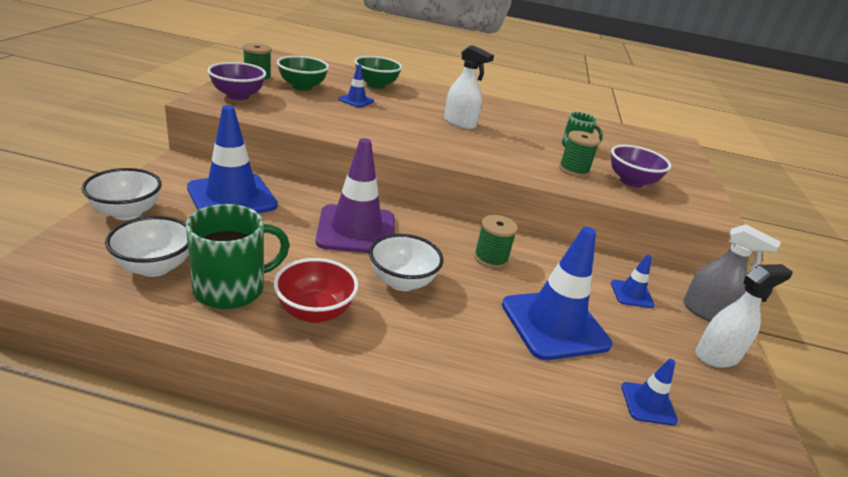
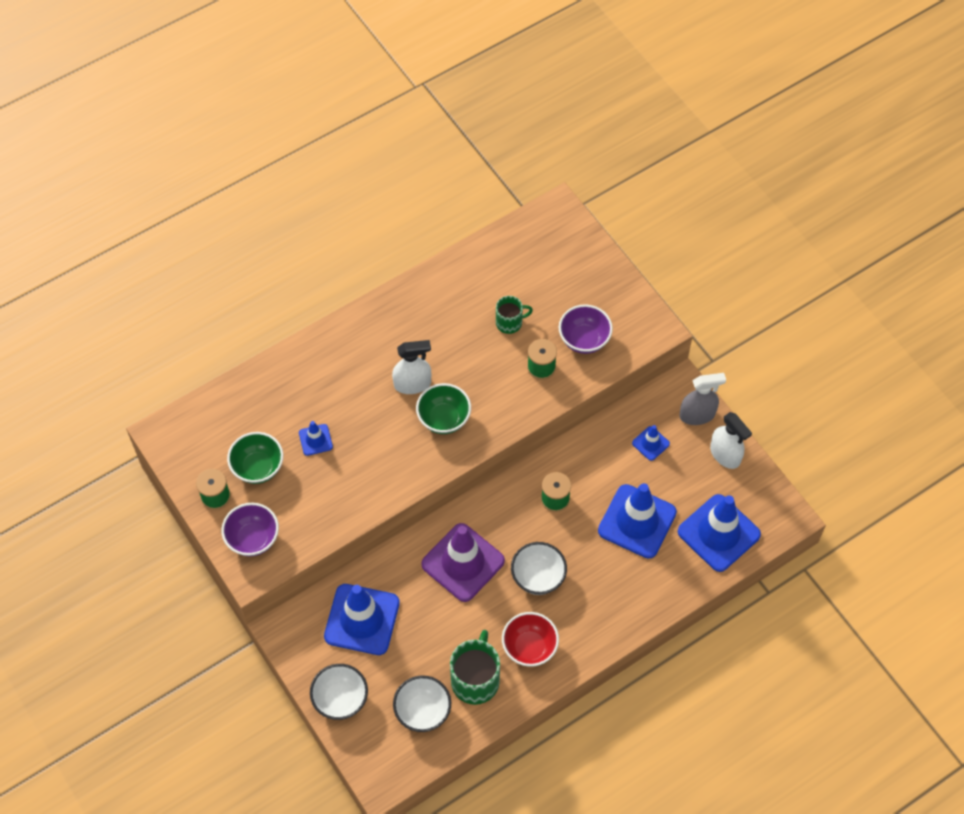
camera: 40 degrees left, 30 degrees up
green bowl [354,56,402,89] -> green bowl moved to [416,383,471,434]
blue traffic cone [621,359,678,426] -> blue traffic cone [678,494,761,572], size x2.14
white spray bottle [695,264,793,368] -> white spray bottle turned 120 degrees clockwise [710,412,752,469]

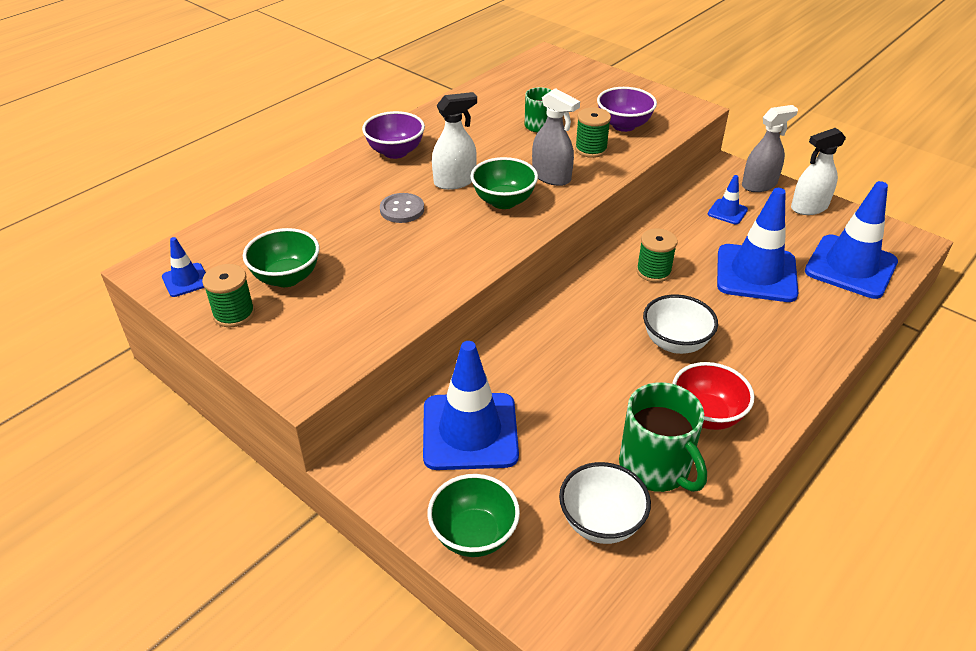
camera: 15 degrees left, 20 degrees down
purple bowl [221,503,279,556] -> purple bowl moved to [362,111,425,159]
blue traffic cone [299,421,333,456] -> blue traffic cone moved to [162,237,206,297]
white bowl [310,664,368,720] -> green bowl [428,474,520,557]
purple traffic cone [421,523,505,602] -> none
green mug [450,630,500,705] -> green mug turned 150 degrees clockwise [619,382,707,492]
white spray bottle [710,412,752,469] -> white spray bottle turned 120 degrees clockwise [791,128,846,215]
none -> grey button [380,193,424,223]
none -> grey spray bottle [532,88,580,186]

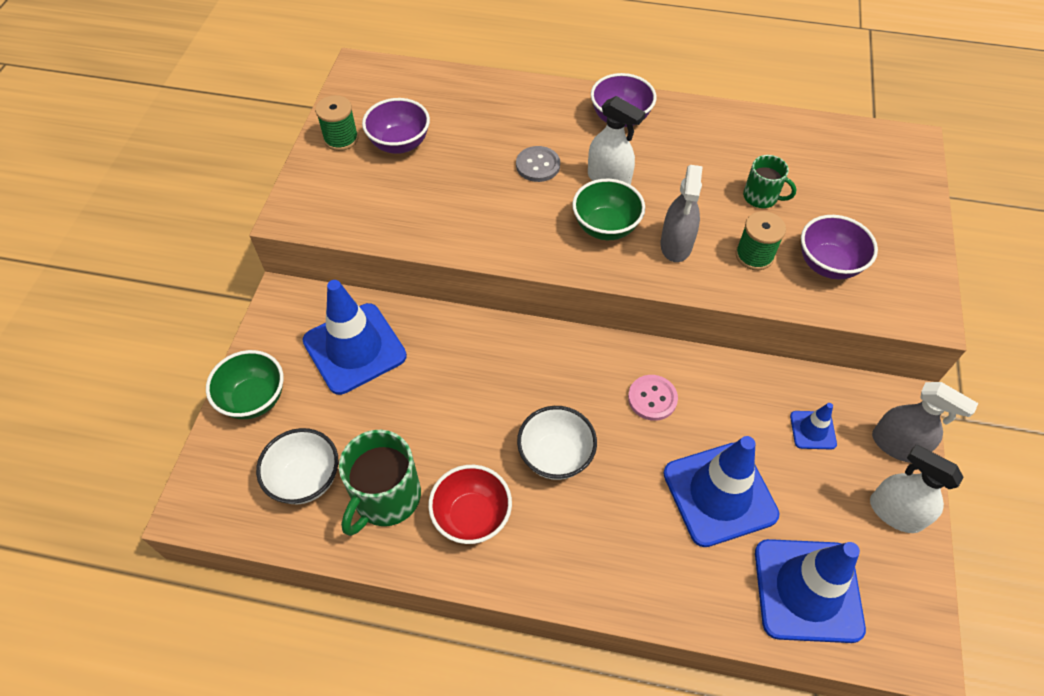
camera: 60 degrees right, 15 degrees up
blue traffic cone [162,237,206,297] -> none
green bowl [243,228,320,287] -> purple bowl [362,98,430,154]
green spool [636,228,678,282] -> pink button [628,375,678,421]

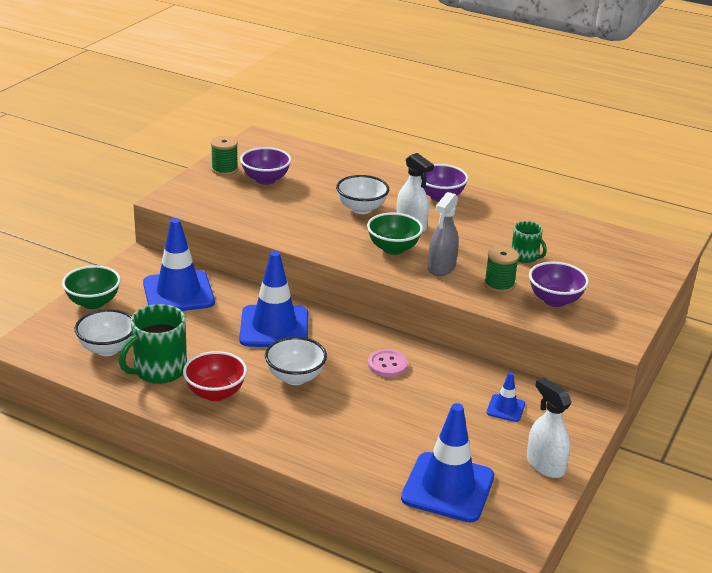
camera: 15 degrees right, 25 degrees down
grey button [516,146,560,182] -> white bowl [336,175,389,214]
blue traffic cone [663,436,780,547] -> blue traffic cone moved to [239,251,308,347]
grey spray bottle [872,382,978,463] -> none

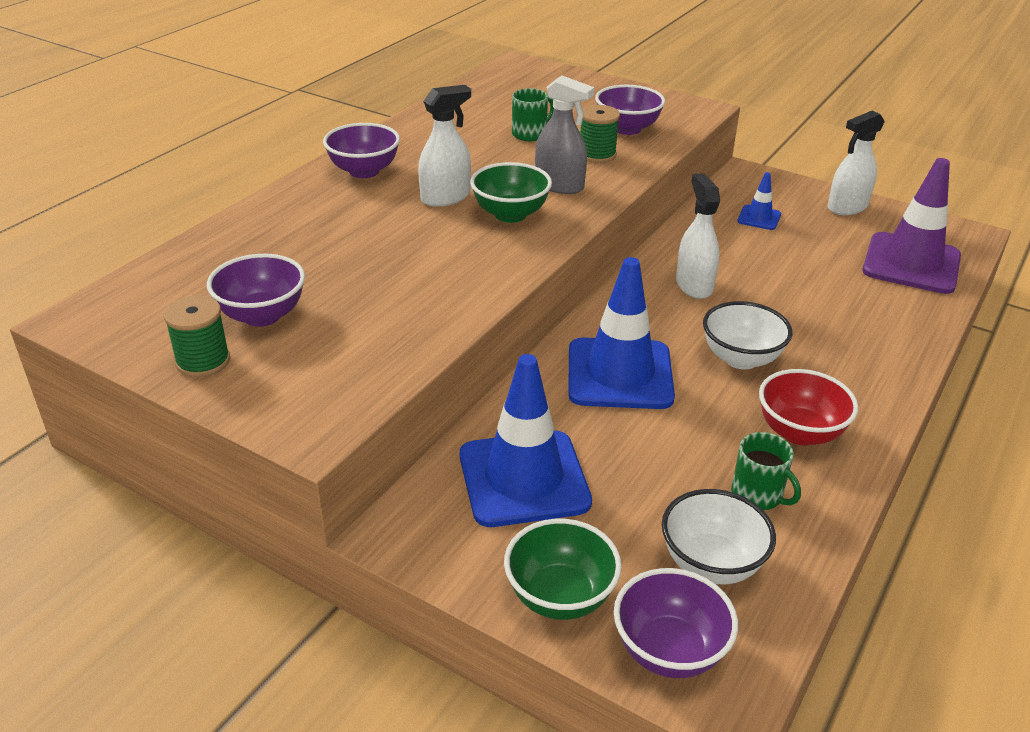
camera: 85 degrees left, 5 degrees up
green mug [119,304,187,384] -> green mug [731,432,801,510], size x0.59
white bowl [336,175,389,214] -> none
pink button [368,349,408,377] -> white spray bottle [676,173,720,299]
blue traffic cone [401,403,494,522] -> purple traffic cone [862,158,961,294]
none -> purple bowl [614,568,738,678]

